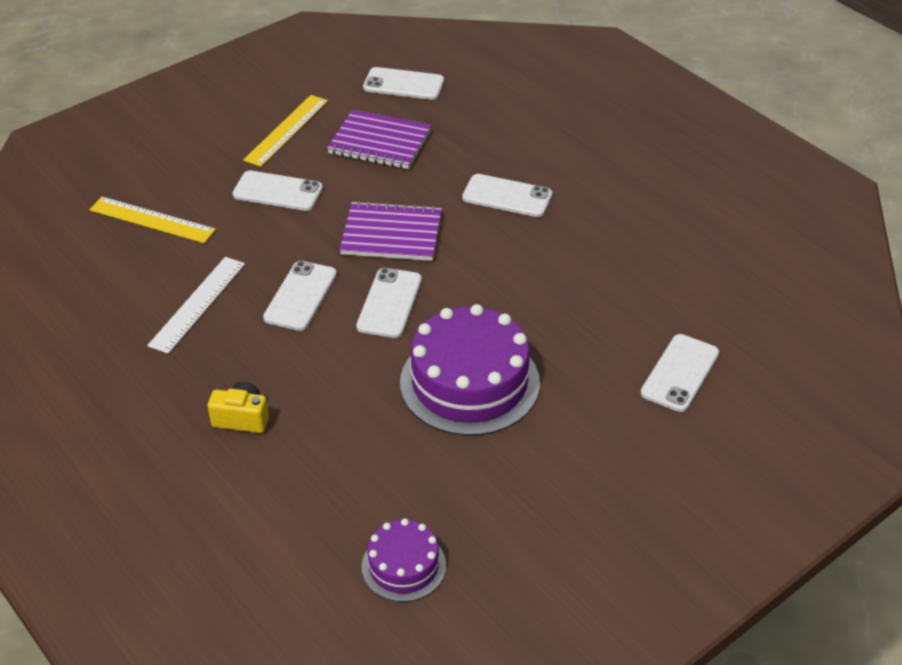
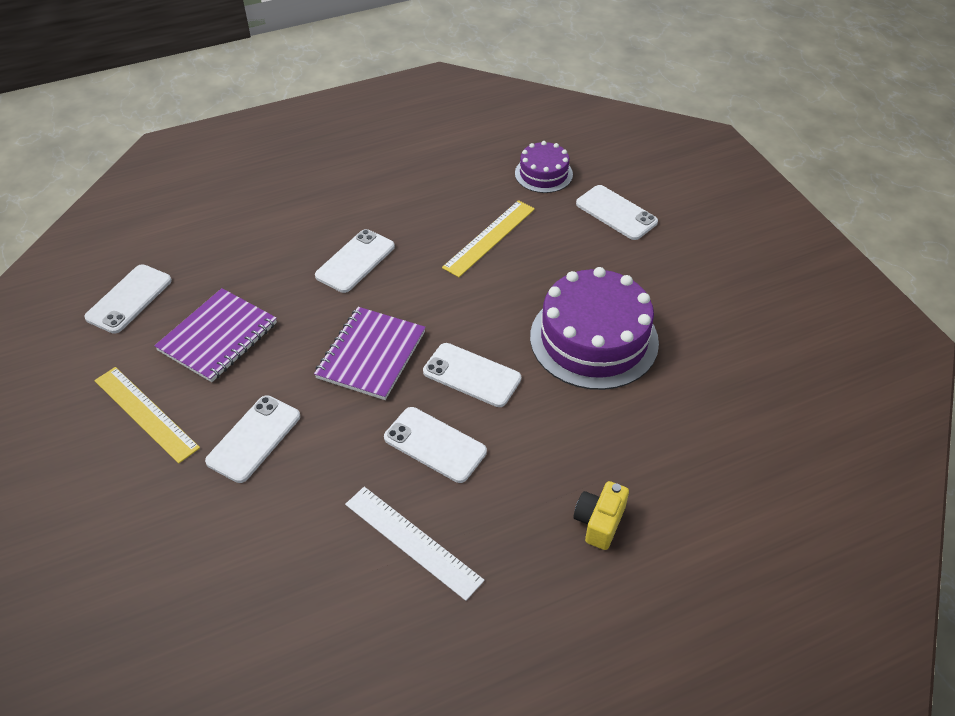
camera: 75 degrees left, 5 degrees up
yellow ruler [90,197,216,243] -> yellow ruler moved to [442,200,535,277]
purple cake [362,518,446,602] -> purple cake moved to [515,141,573,193]

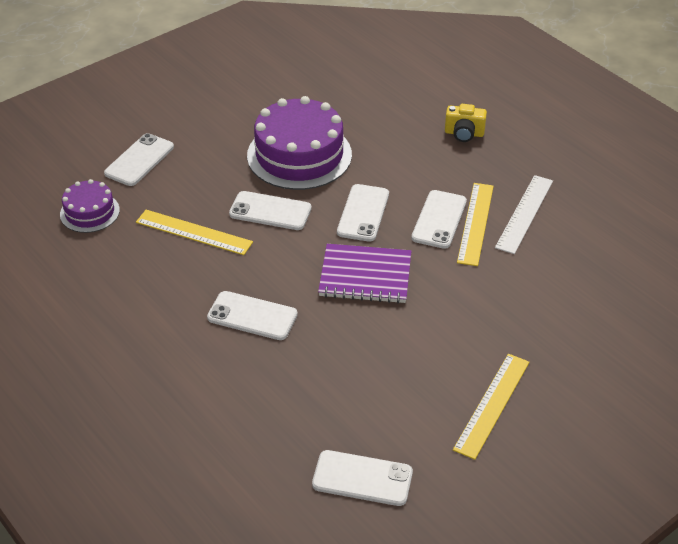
camera: 105 degrees left, 5 degrees down
purple notebook [154,288,277,382] -> none
white phone [205,395,300,483] -> white phone moved to [229,191,312,230]
none -> yellow ruler [457,183,494,266]

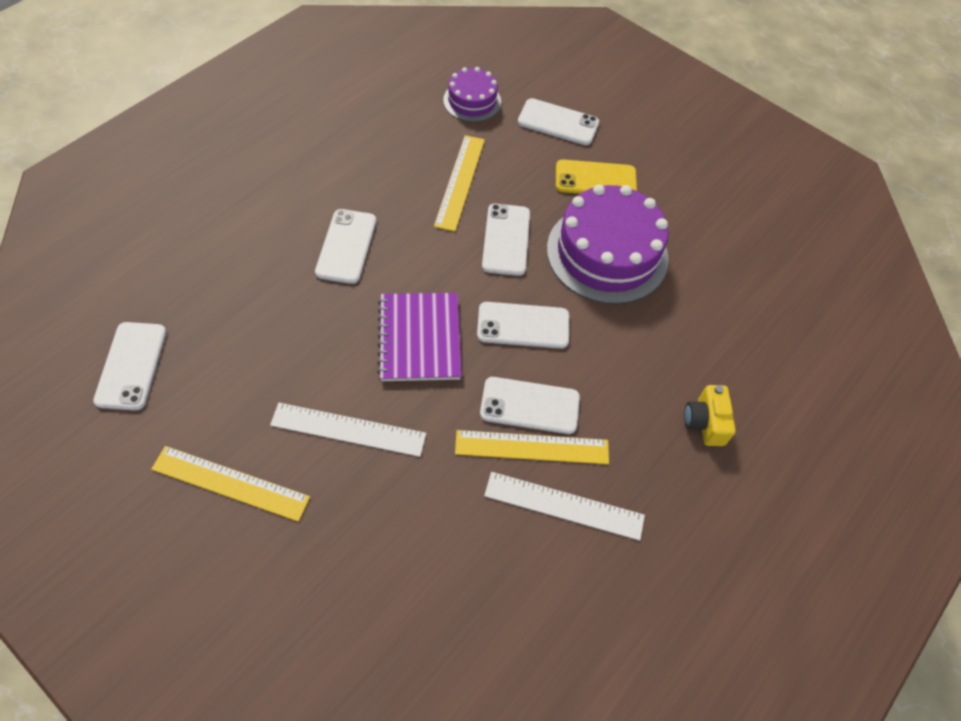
camera: 75 degrees right, 15 degrees up
none -> white ruler [270,403,426,457]
none -> yellow phone [556,159,637,194]

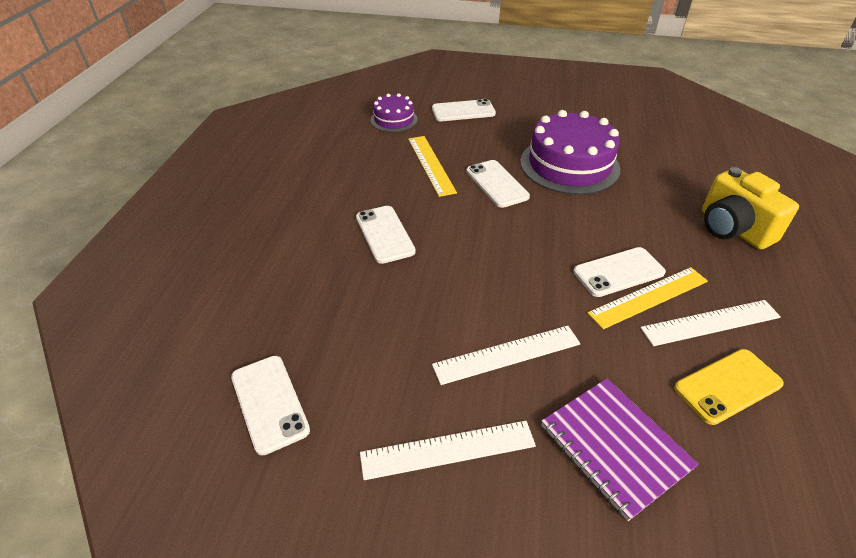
camera: 25 degrees left, 15 degrees down
yellow ruler [151,446,310,522] -> white ruler [360,421,536,480]
purple notebook [377,293,462,381] -> purple notebook moved to [541,378,699,521]
white phone [477,302,569,349] -> none
yellow phone [556,159,637,194] -> yellow phone moved to [674,349,784,425]
yellow camera [684,385,736,446] -> yellow camera [702,167,799,249], size x1.72

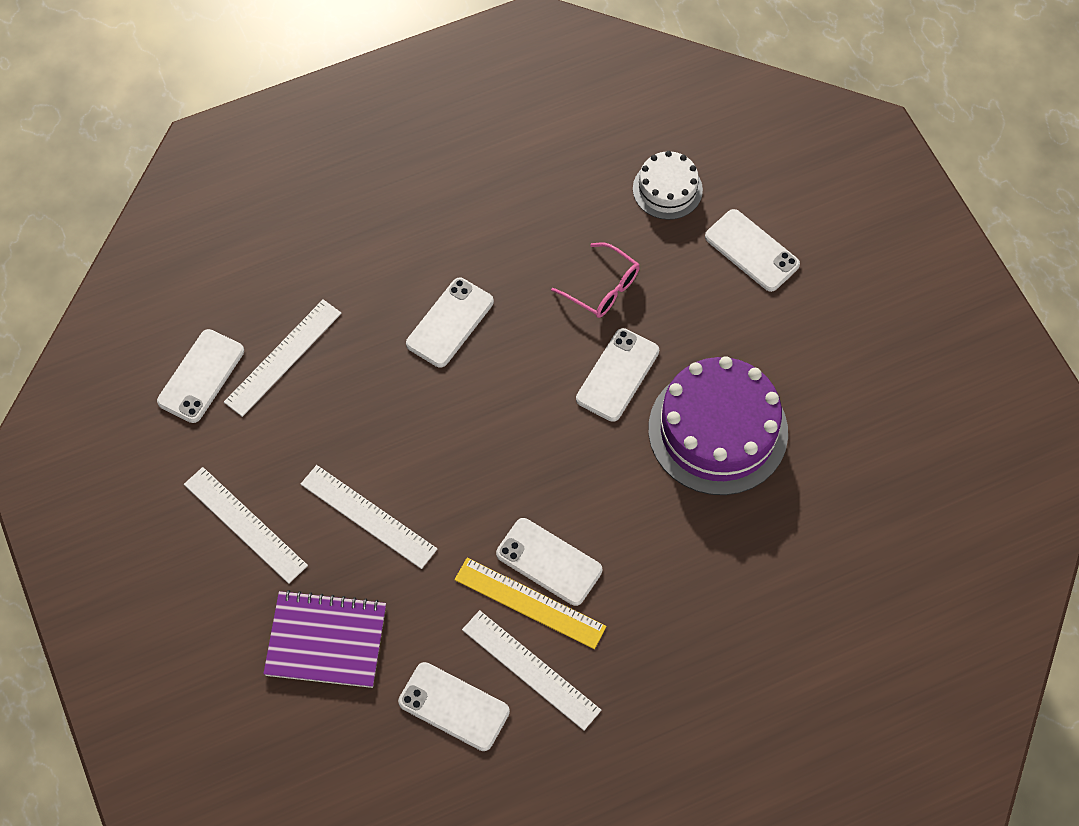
camera: 55 degrees right, 20 degrees up
purple cake [371,93,418,132] -> white cake [633,151,703,220]
yellow ruler [408,136,457,197] -> pink glasses [551,243,640,318]
purple notebook [541,378,699,521] -> purple notebook turned 75 degrees clockwise [263,590,386,688]
yellow phone [674,349,784,425] -> white phone [398,662,510,751]
yellow camera [702,167,799,249] -> none
none -> white ruler [224,299,342,417]

